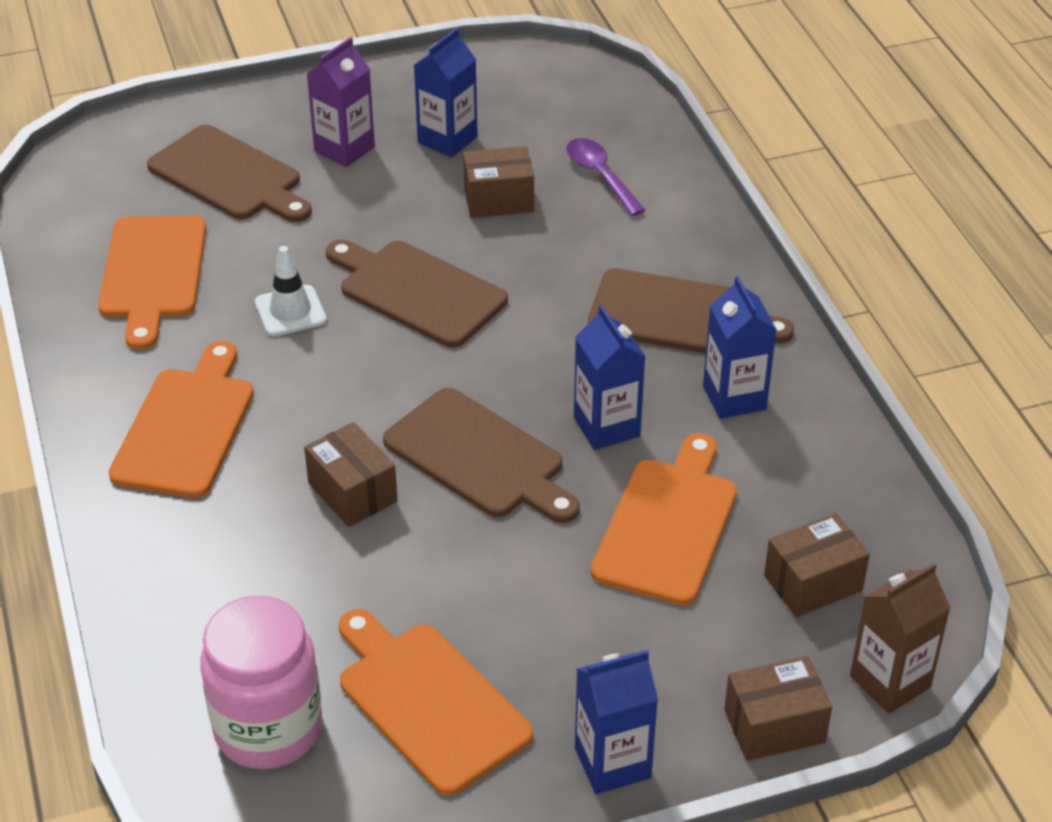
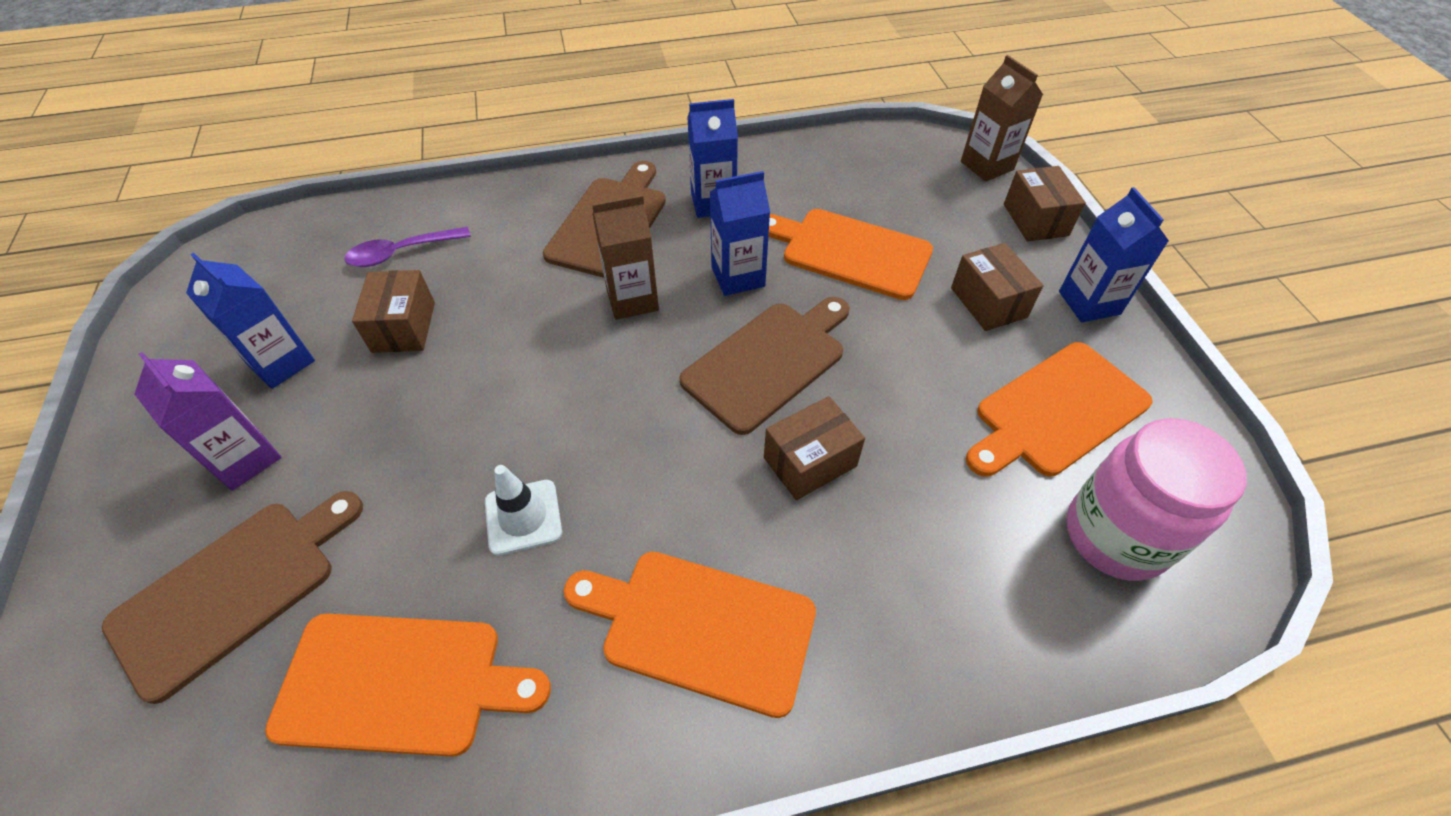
camera: 85 degrees left, 10 degrees up
brown cutting board [326,240,508,348] -> none
brown box [764,513,870,617] -> brown box moved to [951,243,1043,331]
none -> brown carton [592,195,659,320]

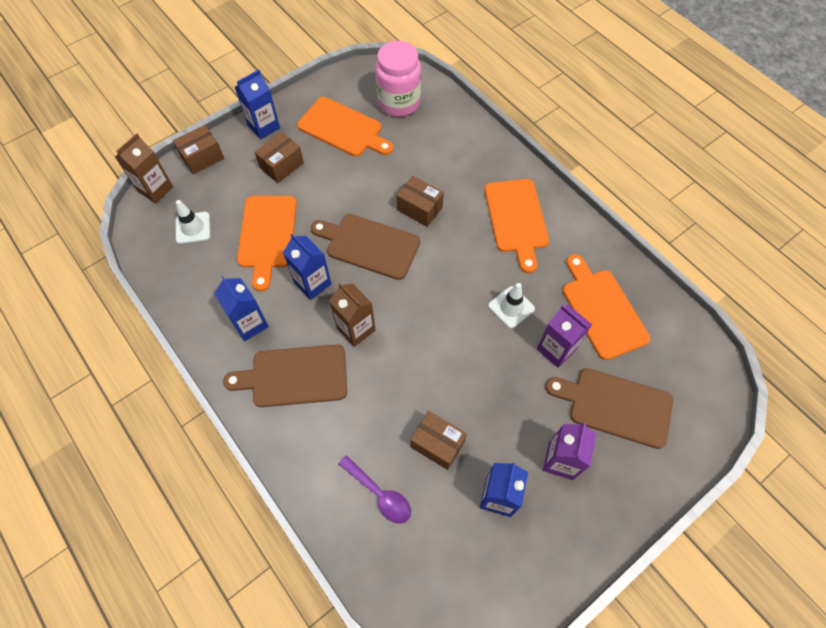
camera: 115 degrees left, 10 degrees up
brown box [352,270,435,353] -> brown box turned 60 degrees clockwise [410,411,467,470]
none -> white traffic cone [176,200,210,244]
none -> purple carton [537,305,592,368]

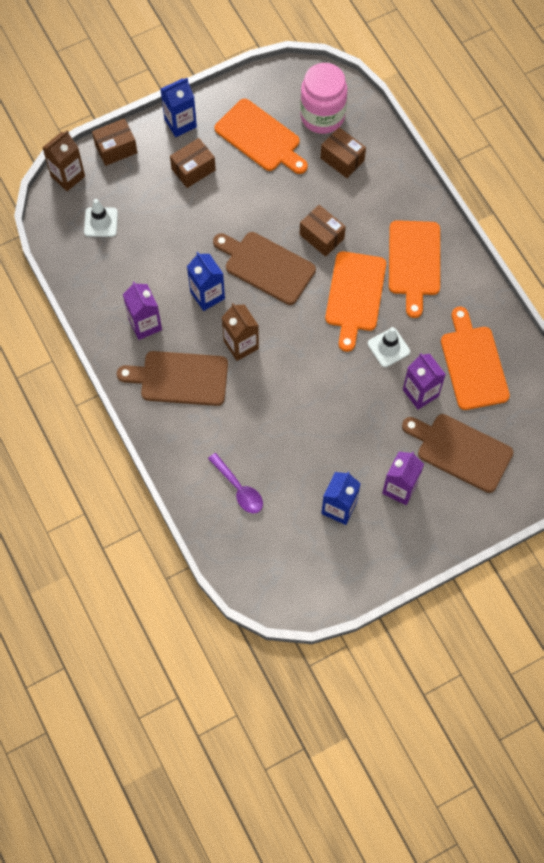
camera: 10 degrees right, 5 degrees up
blue carton [214,276,269,342] -> purple carton [123,282,162,340]
orange cutting board [237,196,297,292] -> orange cutting board moved to [325,251,386,352]
brown box [410,411,467,470] -> brown box moved to [321,127,366,178]

